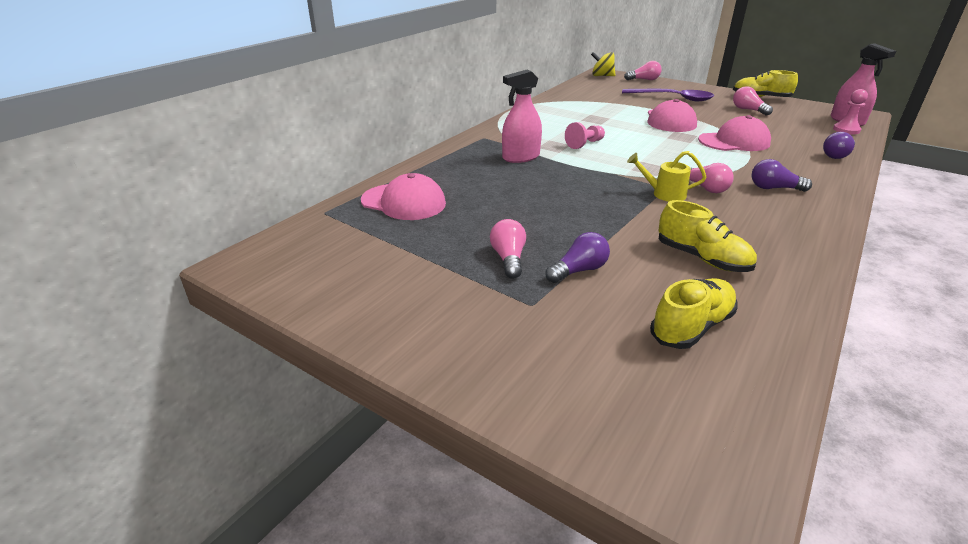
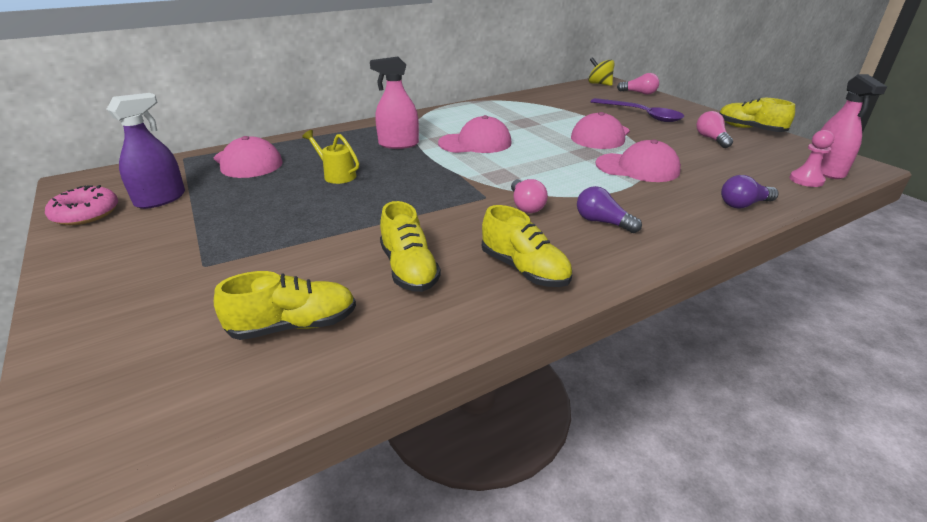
camera: 25 degrees right, 0 degrees up
pink light bulb [490,219,526,279] -> none
purple light bulb [546,232,610,283] -> none
pink pawn [565,122,605,149] -> pink cap [438,115,512,153]
yellow watering can [627,151,706,202] -> yellow watering can moved to [302,130,359,184]
none -> pink donut [45,185,118,225]
none -> purple spray bottle [106,93,185,209]
none -> yellow shoe [482,205,572,287]

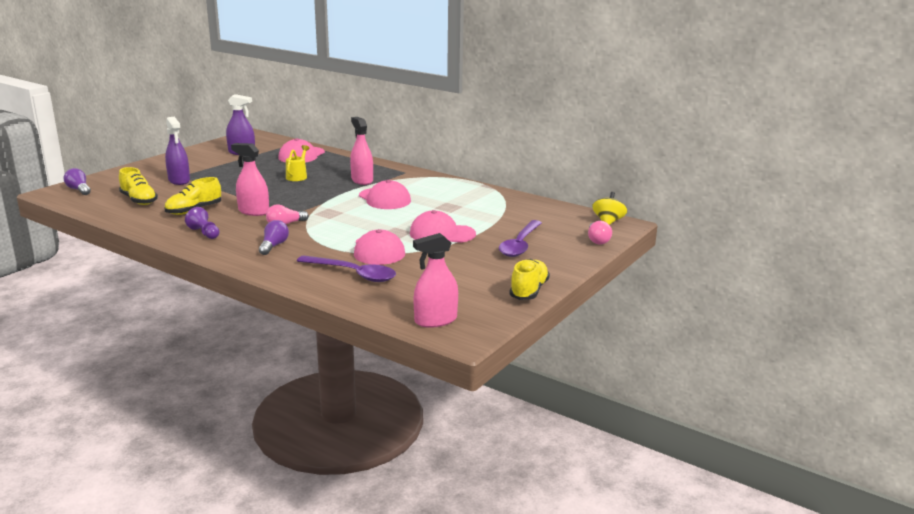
camera: 65 degrees right, 10 degrees down
pink donut [45,185,118,225] -> none
yellow shoe [482,205,572,287] -> purple pawn [185,207,219,239]
pink light bulb [696,111,733,148] -> none
purple light bulb [721,175,779,209] -> purple light bulb moved to [64,168,91,195]
pink pawn [790,130,834,187] -> none
none -> purple spray bottle [165,117,190,185]
none -> pink spray bottle [231,143,269,216]
none -> purple spoon [297,255,396,282]

